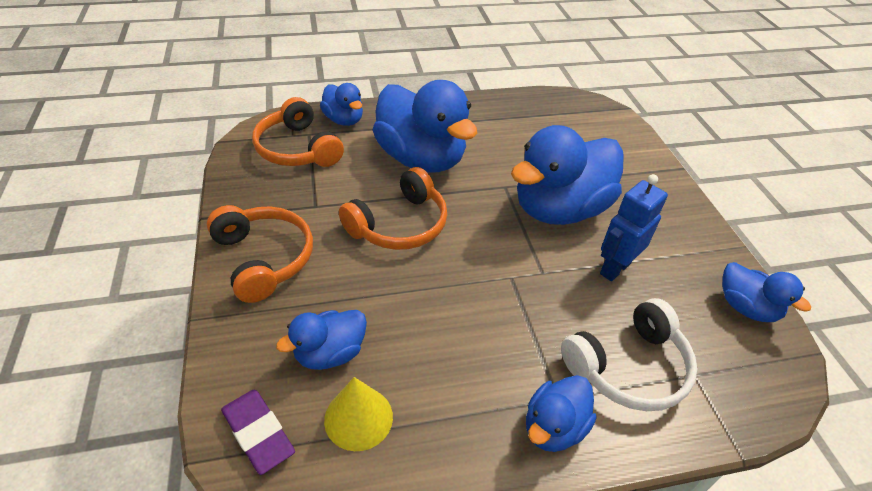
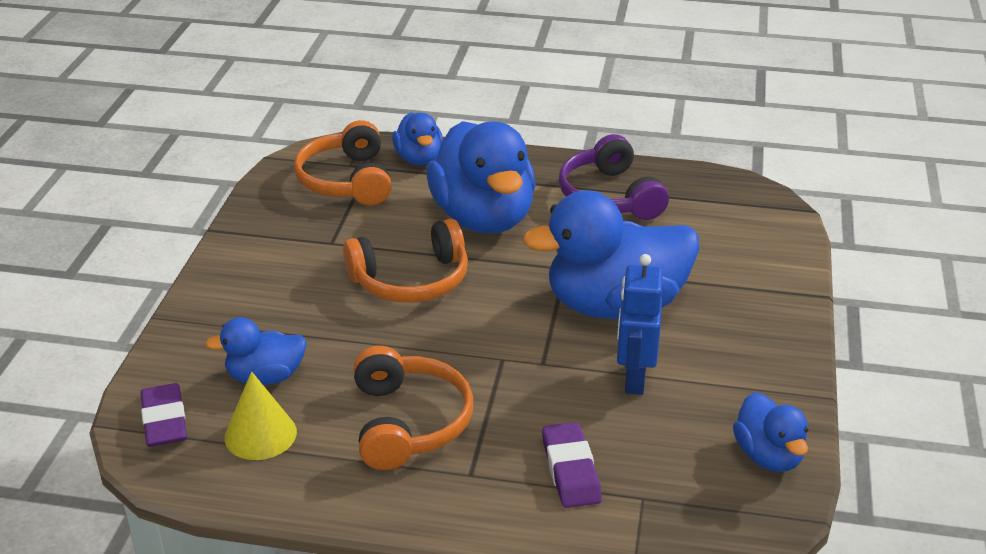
camera: 25 degrees right, 10 degrees down
orange headphones [207,205,313,303] -> orange headphones moved to [354,346,473,470]
blue duck [526,375,597,452] -> none
white headphones [561,298,697,411] -> purple eraser [542,422,602,508]
blue robot [600,174,668,281] -> blue robot turned 60 degrees counterclockwise [617,254,663,395]
none -> purple headphones [559,134,669,220]

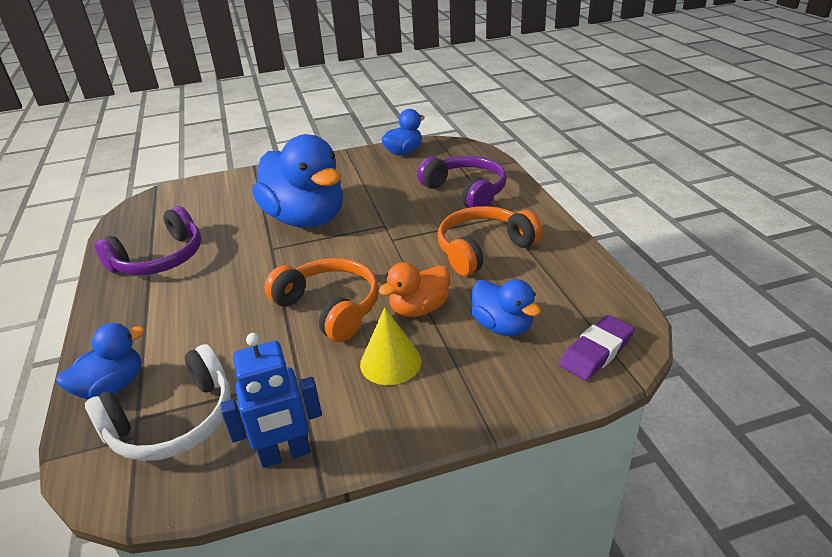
camera: 115 degrees left, 0 degrees up
yellow cone [225,371,297,460] -> yellow cone moved to [360,307,422,385]
orange headphones [294,120,392,205] -> white headphones [85,344,231,461]
blue duck [427,121,536,234] -> none
purple eraser [542,422,602,508] -> purple headphones [417,156,507,208]
blue robot [617,254,663,395] -> blue robot moved to [220,333,322,468]
none -> orange duck [379,262,450,317]

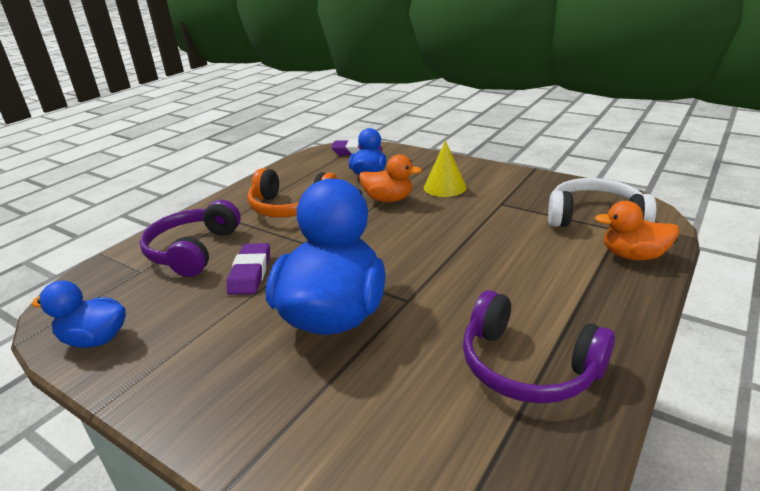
camera: 130 degrees left, 5 degrees down
blue duck [56,323,145,399] -> orange duck [595,201,679,261]
purple headphones [94,206,201,275] -> purple headphones turned 150 degrees counterclockwise [463,290,615,403]
blue robot [220,333,322,468] -> none
orange headphones [265,258,379,342] -> none
none -> purple eraser [227,243,270,295]

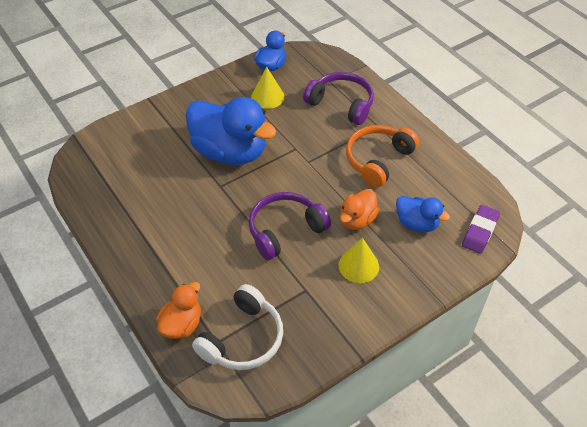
camera: 110 degrees right, 20 degrees up
purple eraser [227,243,270,295] -> none
purple headphones [463,290,615,403] -> purple headphones moved to [249,192,331,260]
none -> yellow cone [251,67,285,109]

